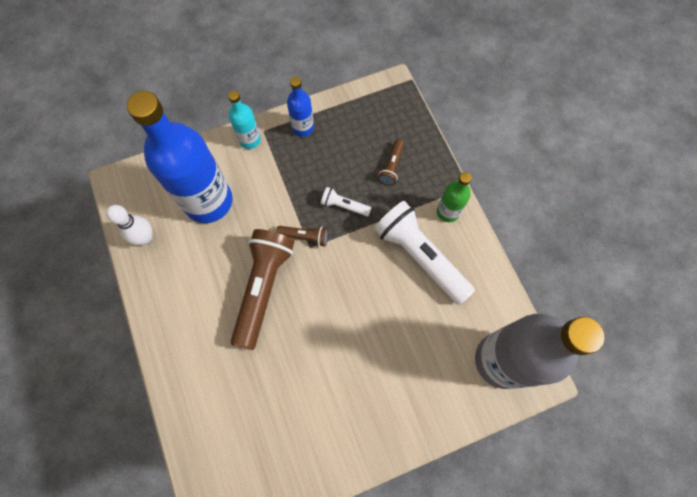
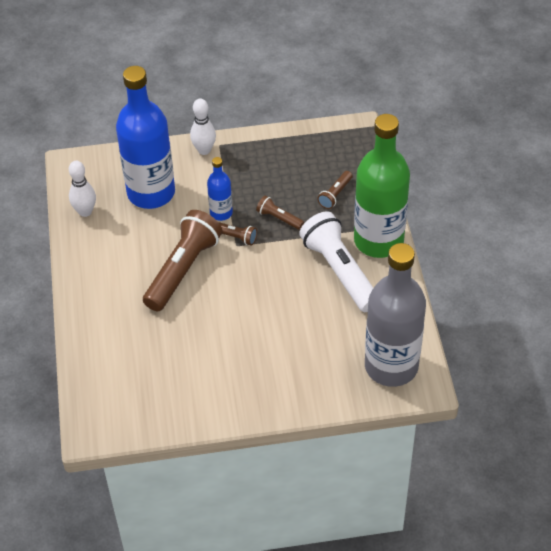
camera: 15 degrees right, 20 degrees down
turquoise bottle [228,91,261,149] -> white bowling pin [190,98,216,155]
blue bottle [287,77,314,137] -> blue bottle moved to [207,157,233,221]
white flashlight [321,187,371,217] -> brown flashlight [256,196,304,230]
green bottle [437,172,472,222] -> green bottle [354,114,410,258], size x2.14

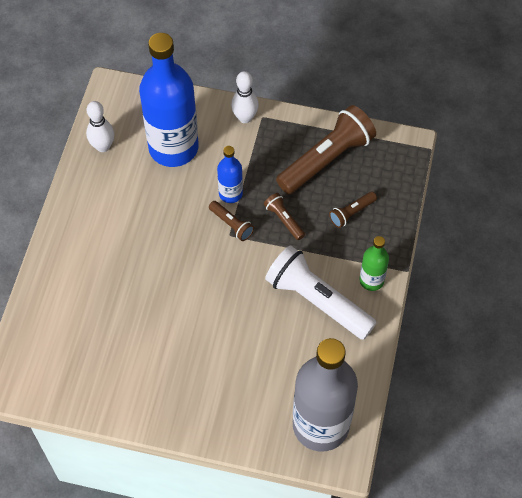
camera: 20 degrees right, 10 degrees up
brown flashlight [143,210,222,311] -> brown flashlight moved to [276,105,376,194]
white flashlight [299,212,373,312] -> white flashlight turned 45 degrees counterclockwise [265,245,377,340]
green bottle [354,114,410,258] -> green bottle [360,236,389,291], size x0.47

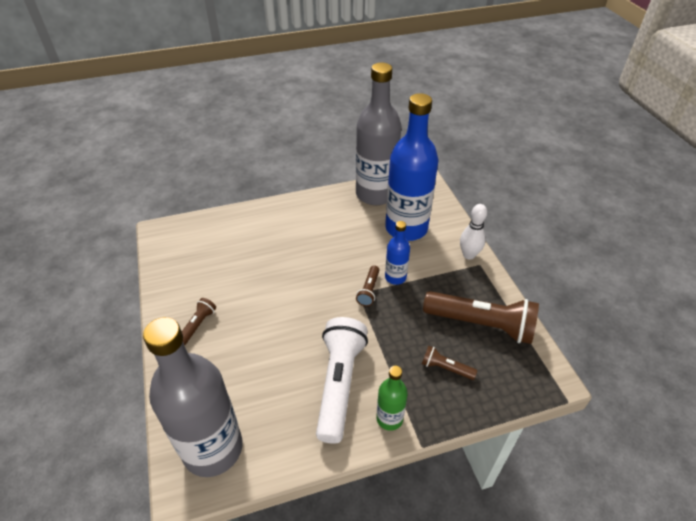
camera: 60 degrees right, 15 degrees down
white bowling pin [86,101,114,152] -> grey bottle [356,63,401,205]
brown flashlight [264,193,305,240] -> brown flashlight moved to [182,298,216,345]

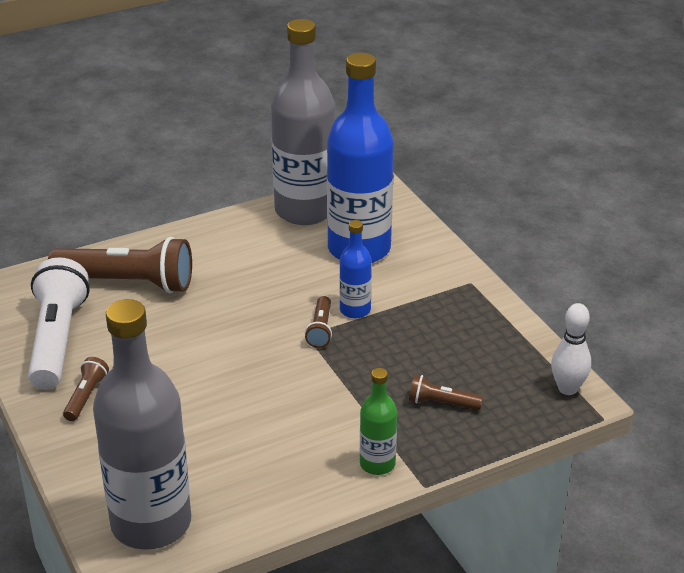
camera: 10 degrees left, 10 degrees down
white flashlight [316,317,368,444] -> white flashlight moved to [28,257,89,390]
brown flashlight [423,291,539,344] -> brown flashlight moved to [48,237,192,293]
white bowling pin [460,204,487,260] -> white bowling pin moved to [551,303,591,395]

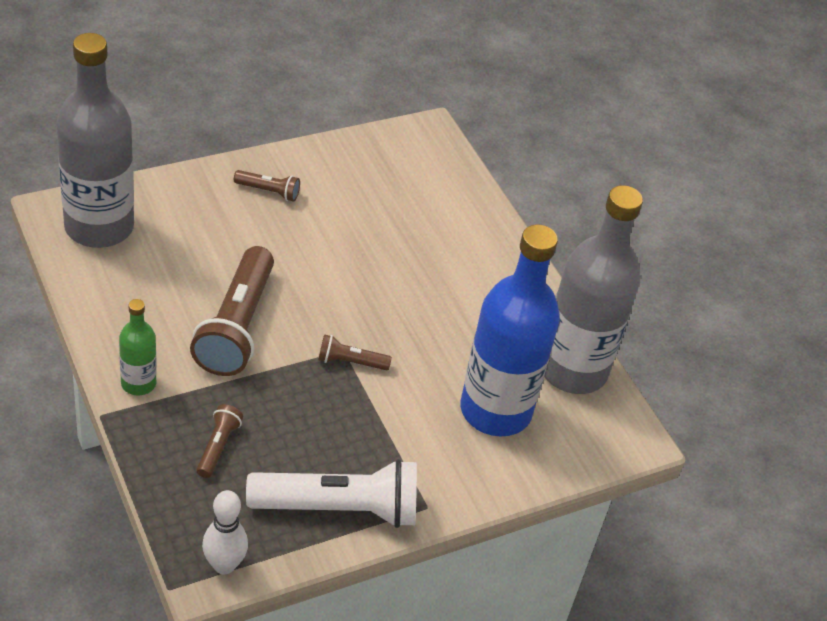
camera: 85 degrees right, 10 degrees up
white flashlight [28,257,89,390] -> white flashlight moved to [246,459,417,528]
brown flashlight [48,237,192,293] -> brown flashlight moved to [190,246,274,376]
blue bottle [339,220,372,318] -> none

